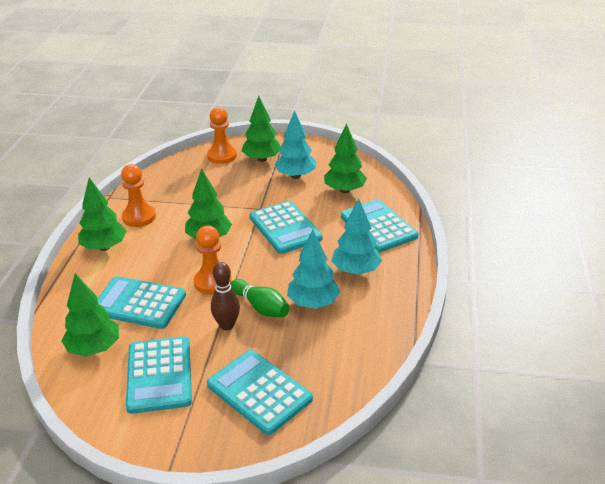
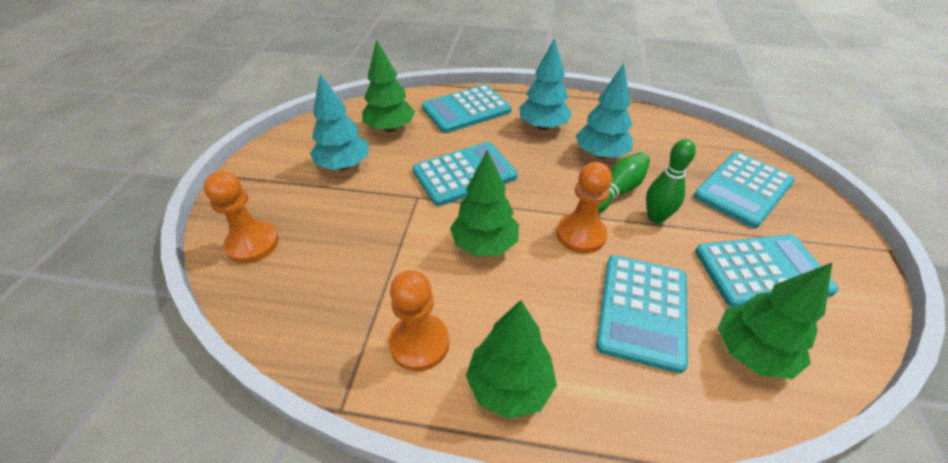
camera: 90 degrees left, 10 degrees up
brown bowling pin [211,262,240,330] -> green bowling pin [646,139,696,223]
green tree [241,96,281,162] -> none

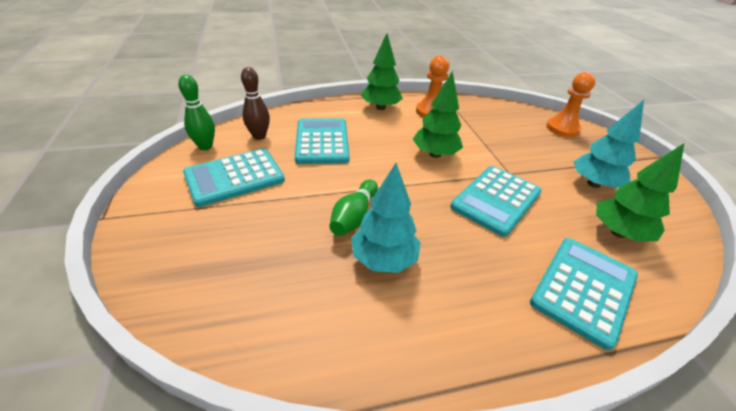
camera: 155 degrees right, 5 degrees down
turquoise tree [519,38,572,130] -> none
orange pawn [557,162,612,253] -> none
green bowling pin [646,139,696,223] -> green bowling pin moved to [178,75,215,150]
turquoise calculator [693,152,795,228] -> none
green tree [718,263,832,379] -> brown bowling pin [241,67,270,140]

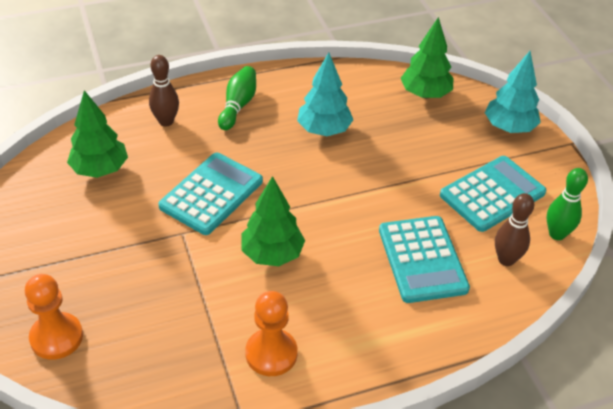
camera: 175 degrees right, 5 degrees up
green bowling pin [329,179,378,236] -> green bowling pin moved to [218,66,256,130]
green tree [361,33,403,110] -> green tree moved to [401,17,453,98]
turquoise calculator [530,238,638,350] -> brown bowling pin [149,55,179,126]
turquoise tree [573,100,644,188] -> turquoise tree moved to [485,51,541,133]

